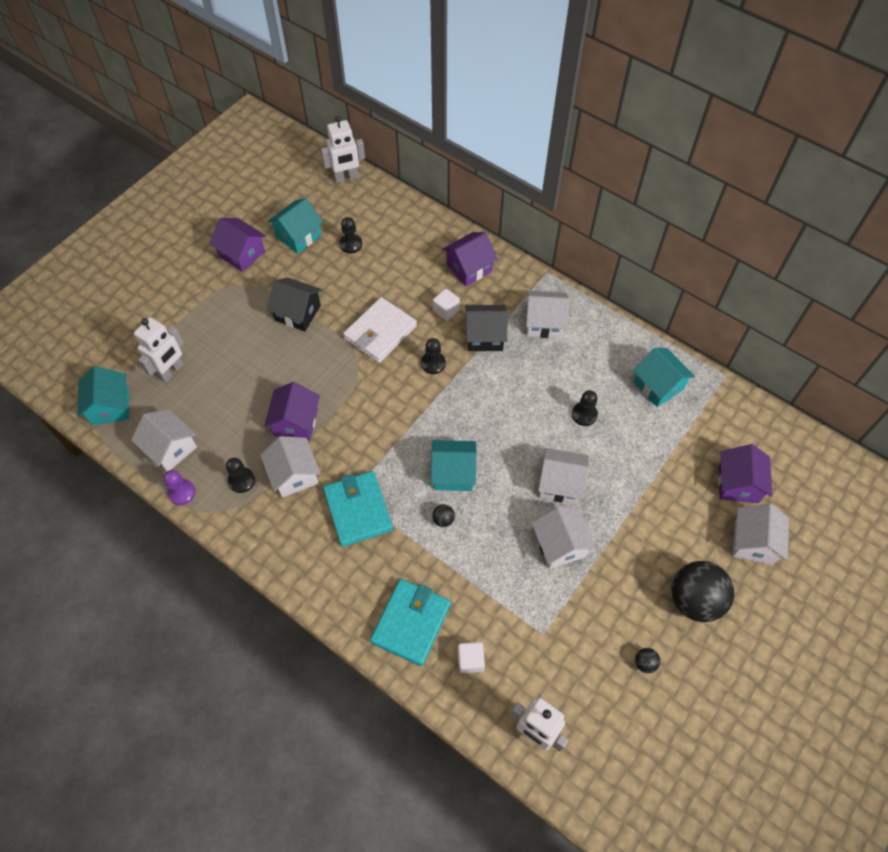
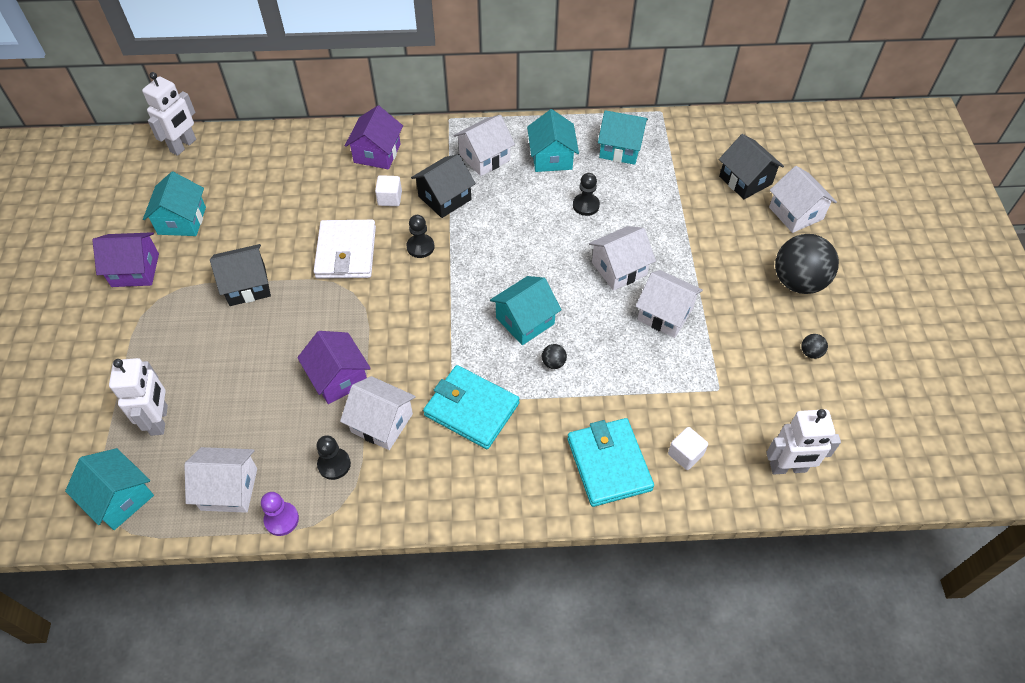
camera: 40 degrees left, 5 degrees down
black pawn [339,217,362,254] -> none
purple house [718,444,773,503] -> black house [719,134,784,199]
none -> turquoise house [527,109,579,172]

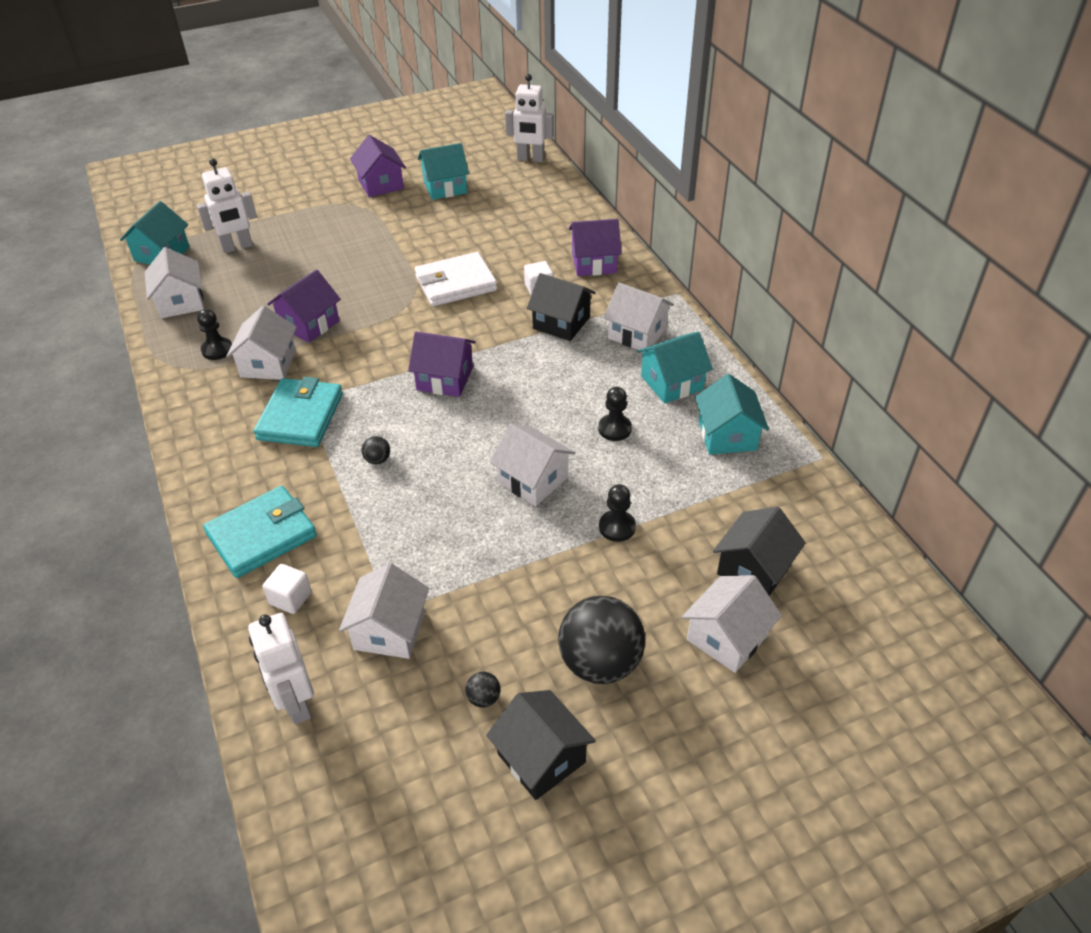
camera: 70 degrees right, 10 degrees down
black house [210,244,271,306] -> black house moved to [486,690,596,800]
purple pawn [261,492,299,536] -> none
black pawn [406,215,435,258] -> black pawn moved to [599,484,636,542]
turquoise house [490,276,562,345] -> none
white house [636,270,703,338] -> white house moved to [339,563,429,659]
none -> purple house [408,332,476,397]

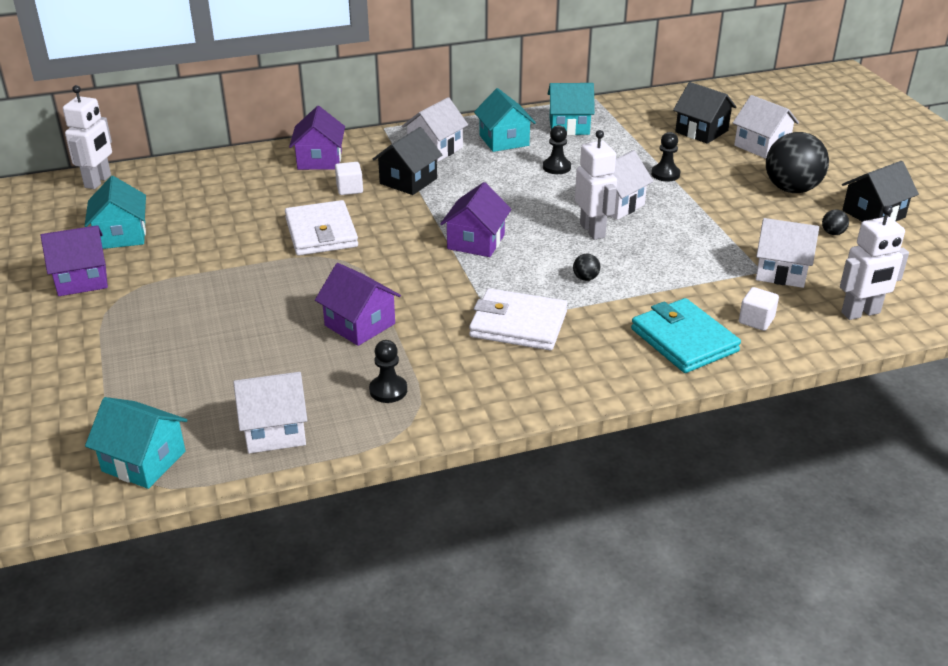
camera: 85 degrees left, 10 degrees down
white robot [197,158,257,253] -> white robot moved to [575,130,617,240]
white house [226,306,297,380] -> none
turquoise wallet [254,377,343,447] -> white wallet [469,288,567,350]

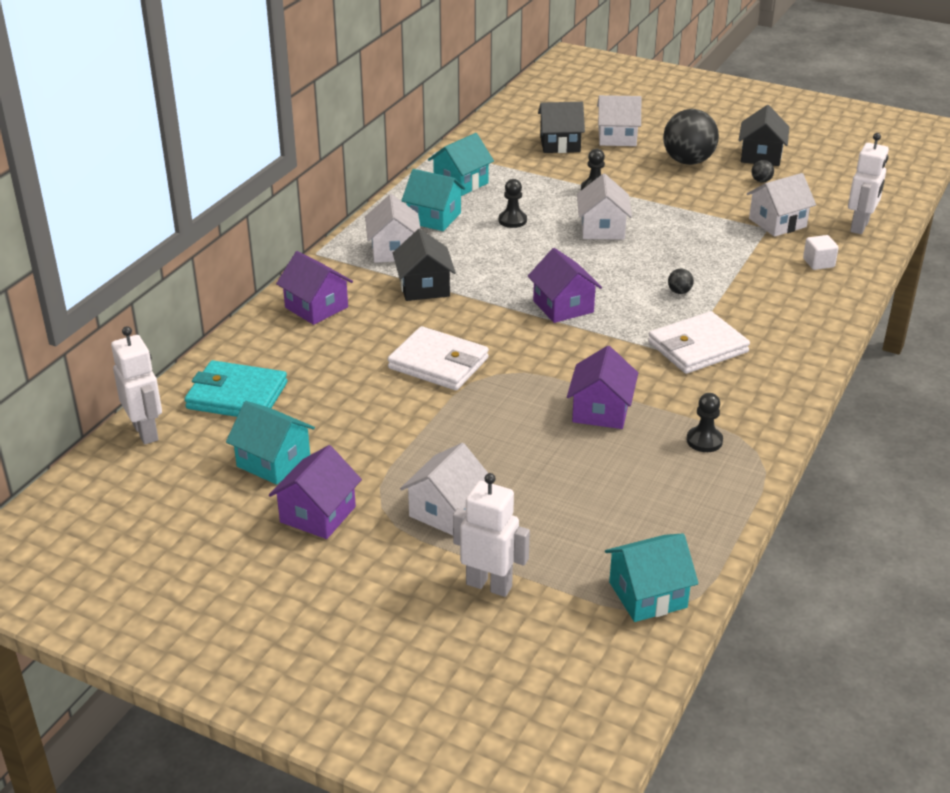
camera: 45 degrees left, 0 degrees up
white house [233,372,308,454] -> white house moved to [400,443,488,535]
purple house [315,263,401,346] -> purple house turned 75 degrees counterclockwise [567,346,638,429]
white cube [335,162,363,195] -> none
white robot [575,130,617,240] -> white robot moved to [453,473,530,597]
turquoise wallet [631,298,741,373] -> turquoise wallet moved to [184,360,287,417]

